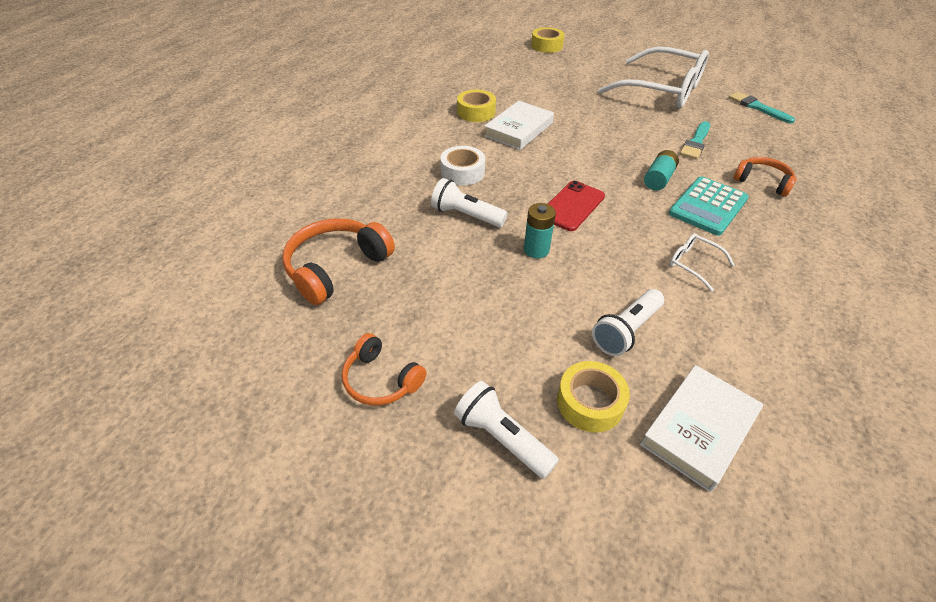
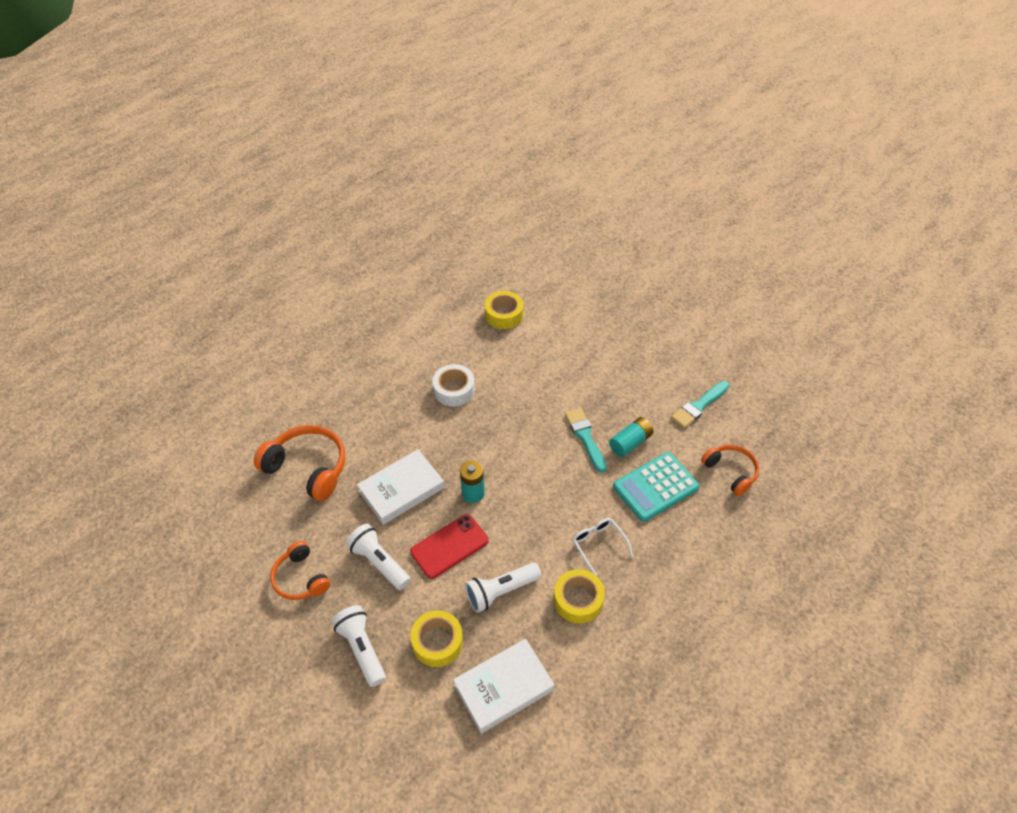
camera: 20 degrees right, 5 degrees up
orange headphones [282,218,395,305] -> orange headphones turned 60 degrees clockwise [254,425,345,501]
white flashlight [431,178,507,227] -> white flashlight moved to [346,524,411,590]
white book [484,101,554,150] -> white book moved to [357,449,445,525]
yellow tape [531,27,565,53] -> yellow tape moved to [554,569,605,624]
red phone [548,181,605,231] -> red phone moved to [410,514,489,579]
white glasses [598,47,709,108] -> none
turquoise brush [729,91,795,123] -> turquoise brush moved to [565,408,607,473]

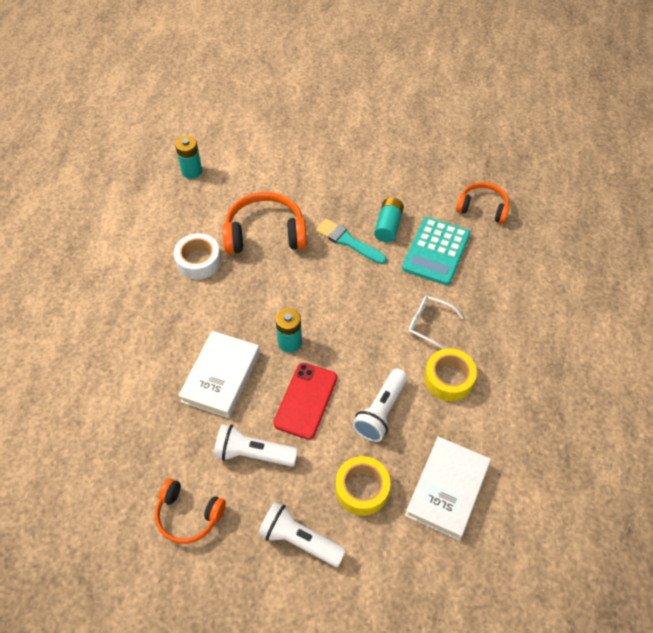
camera: 35 degrees left, 5 degrees up
orange headphones [254,425,345,501] -> orange headphones moved to [222,192,307,254]
yellow tape [485,291,523,329] -> turquoise battery [175,136,202,179]
turquoise brush [671,381,729,428] -> none

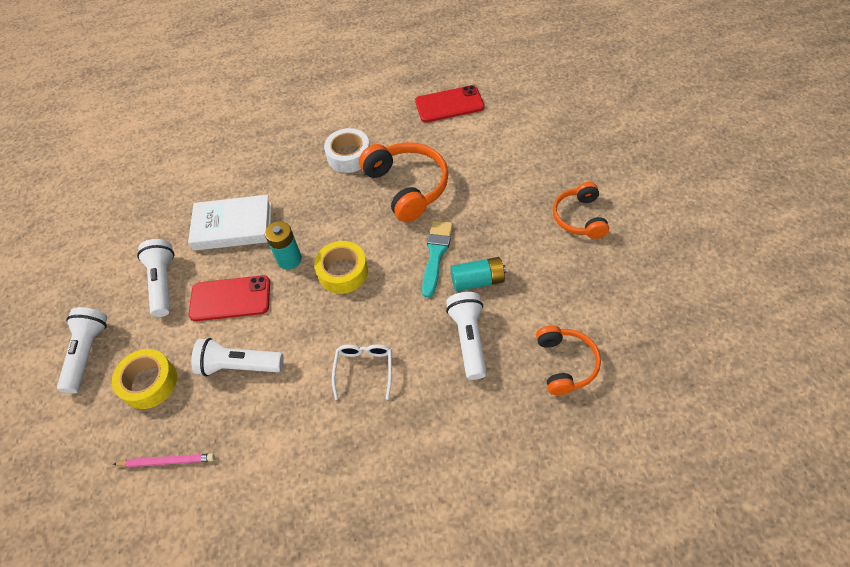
camera: 70 degrees right, 0 degrees up
orange headphones [155,478,226,544] -> orange headphones moved to [553,182,609,239]
turquoise battery [175,136,202,179] -> red phone [415,85,484,123]
turquoise calculator [402,217,471,285] -> white flashlight [446,292,486,380]
white book [405,436,491,540] -> pink pencil [113,453,215,467]
yellow tape [424,348,477,401] -> yellow tape moved to [314,241,368,294]

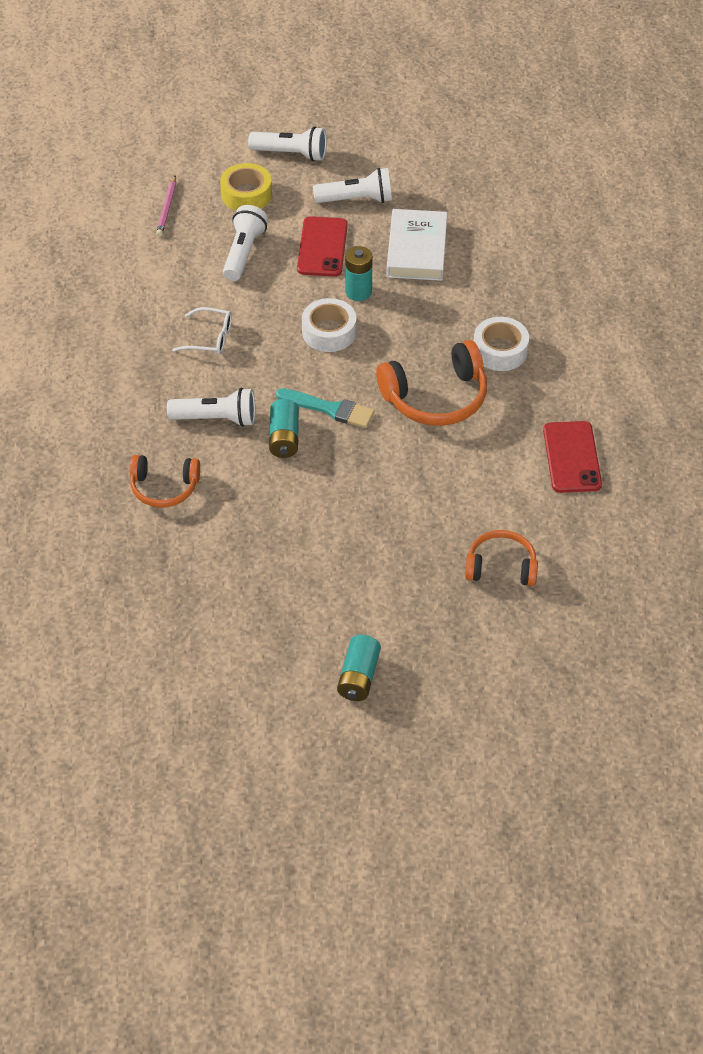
camera: 95 degrees right, 5 degrees down
yellow tape [314,241,368,294] -> white tape [302,298,356,352]
orange headphones [553,182,609,239] -> orange headphones moved to [465,530,538,586]
none -> turquoise battery [337,635,381,701]

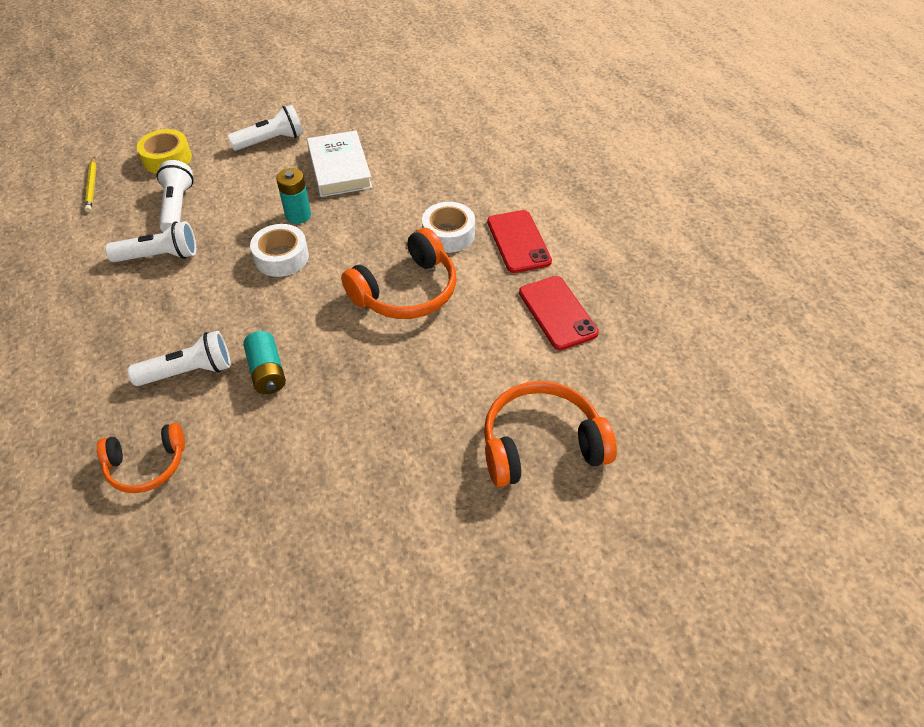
camera: 20 degrees left, 0 degrees up
pink pencil [156,175,176,237] -> yellow pencil [84,157,97,212]
white glasses [172,307,232,355] -> none
white flashlight [248,126,327,162] -> white flashlight moved to [105,221,196,262]
turquoise brush [276,388,375,428] -> none
red phone [297,216,348,277] -> red phone moved to [487,210,552,273]
turquoise battery [337,635,381,701] -> none
orange headphones [465,530,538,586] -> orange headphones [484,381,617,487], size x1.57

